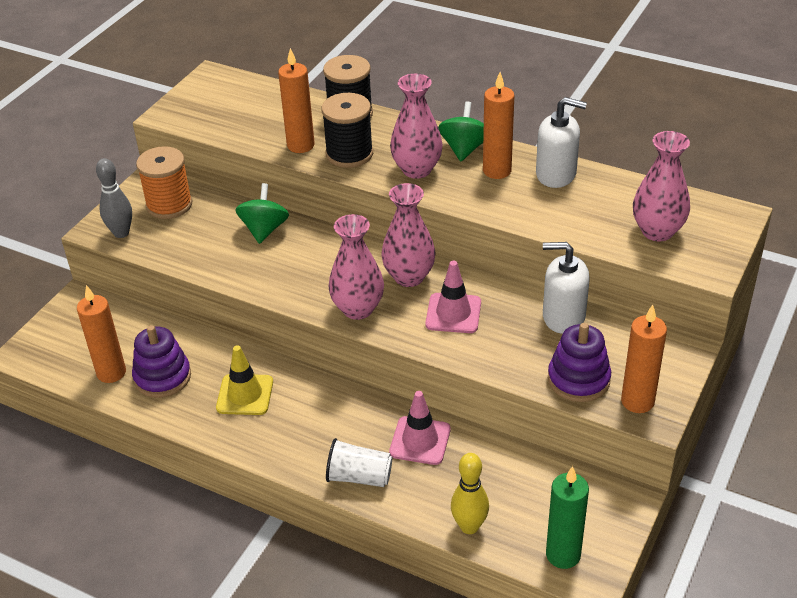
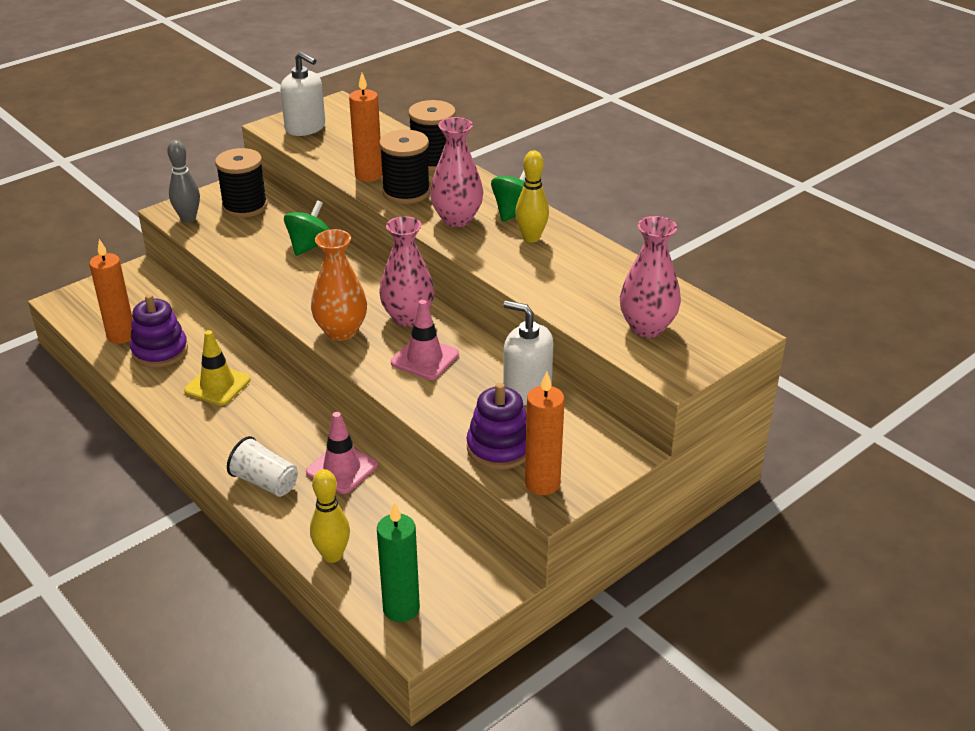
camera: 20 degrees right, 5 degrees down
orange spool [136,146,192,219] -> black spool [215,148,268,218]
pink vase [329,214,384,320] -> orange vase [311,229,367,341]
orange candle [483,72,514,179] -> yellow bowling pin [515,151,549,243]
white soap dispenser [536,97,587,188] -> white soap dispenser moved to [280,51,325,136]

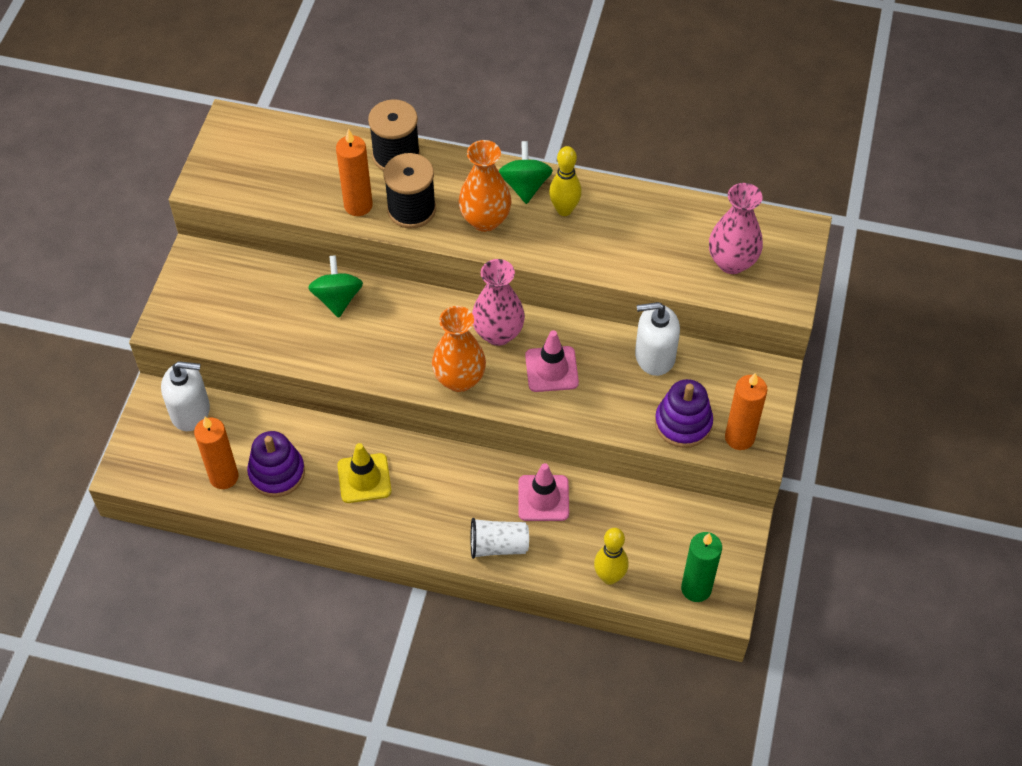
camera: 35 degrees left, 20 degrees up
grey bowling pin [167,140,200,223] -> none
black spool [215,148,268,218] -> none
white soap dispenser [280,51,325,136] -> white soap dispenser moved to [161,361,210,431]
pink vase [430,117,483,227] -> orange vase [459,140,511,232]

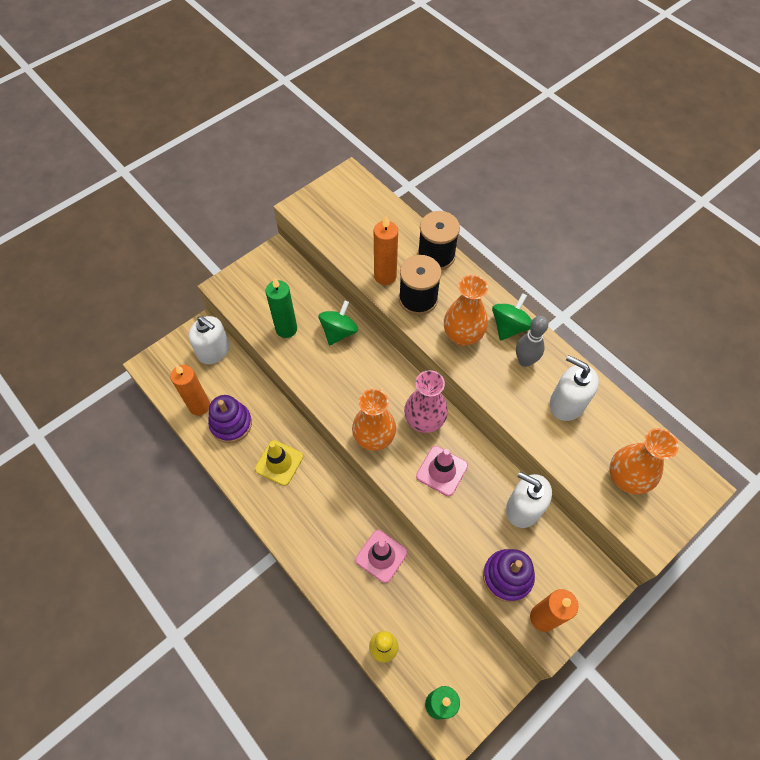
camera: 35 degrees right, 5 degrees up
white cup [471,518,529,559] -> none
yellow bowling pin [549,146,582,216] -> grey bowling pin [516,316,548,367]
pink vase [709,183,763,274] -> orange vase [609,428,679,495]
none -> green candle [265,277,297,338]
none -> white soap dispenser [550,355,599,421]

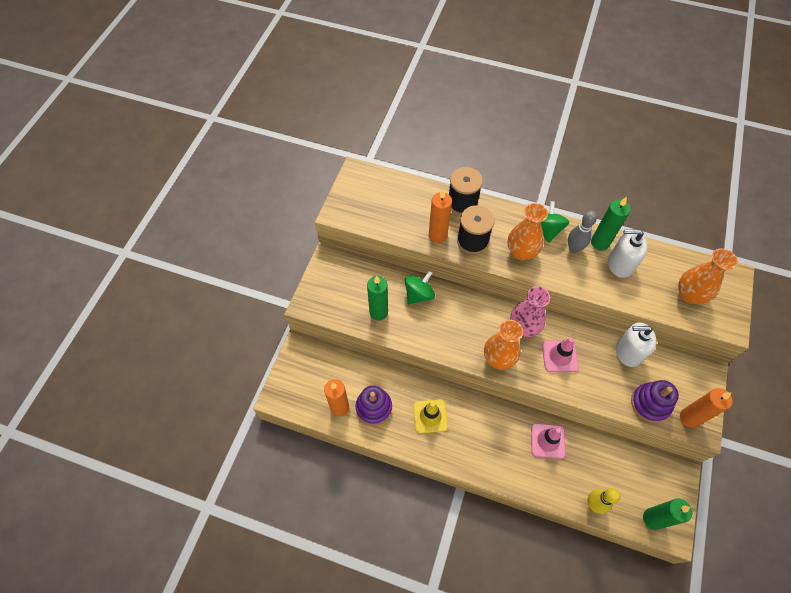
camera: 30 degrees left, 0 degrees up
white soap dispenser [188,316,230,364] -> none
green spinning top [319,301,358,346] -> green spinning top turned 45 degrees clockwise [405,271,435,304]
none -> green candle [591,197,631,250]

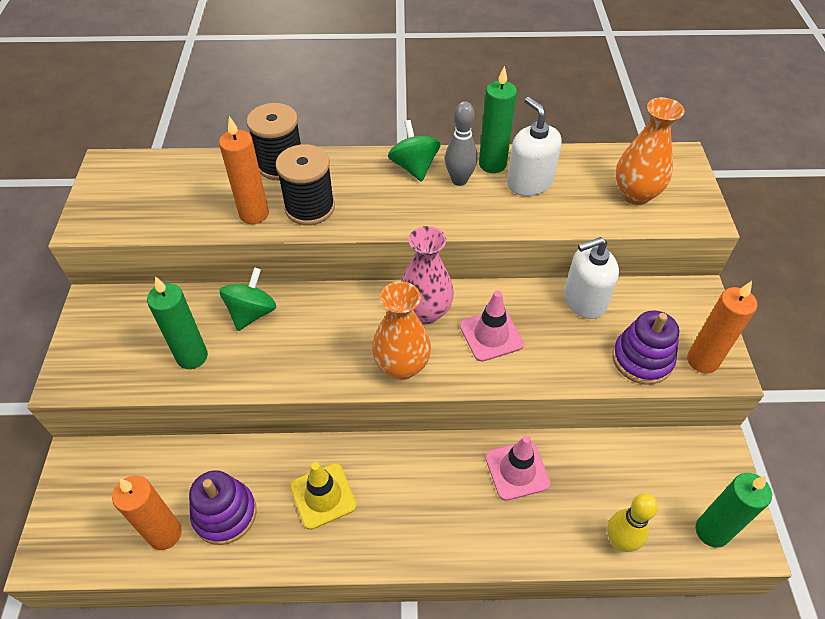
camera: 20 degrees left, 10 degrees down
orange vase [508,203,548,260] -> none
white soap dispenser [608,229,648,278] -> white soap dispenser turned 75 degrees clockwise [507,97,562,196]

